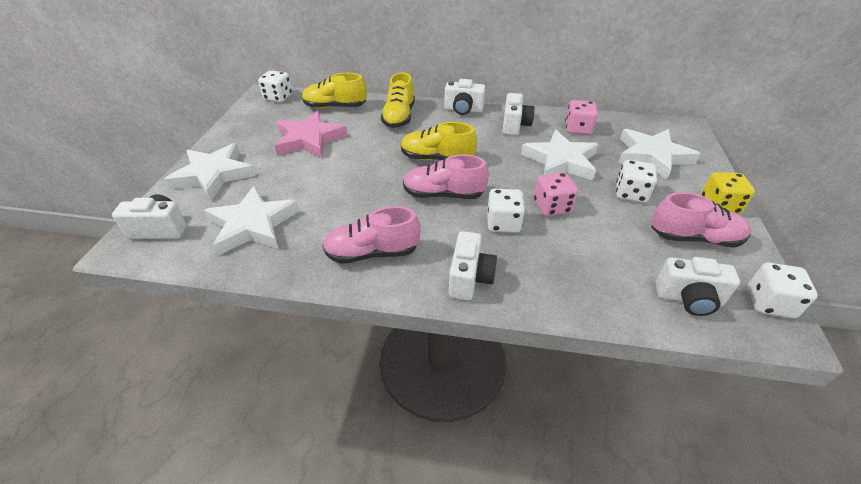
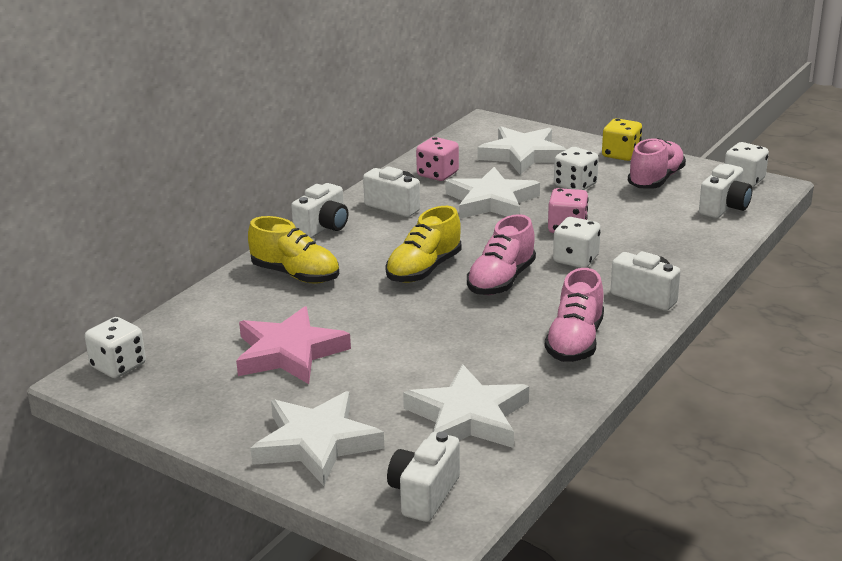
camera: 65 degrees left, 15 degrees down
yellow shoe [302,73,367,109] -> none

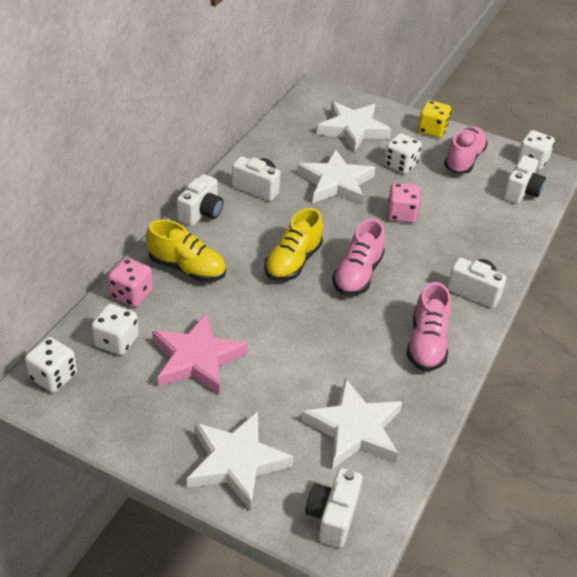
camera: 10 degrees left, 15 degrees up
pink dice [416,137,459,181] -> pink dice moved to [108,258,153,307]
white dice [553,217,601,268] -> white dice moved to [92,304,139,355]

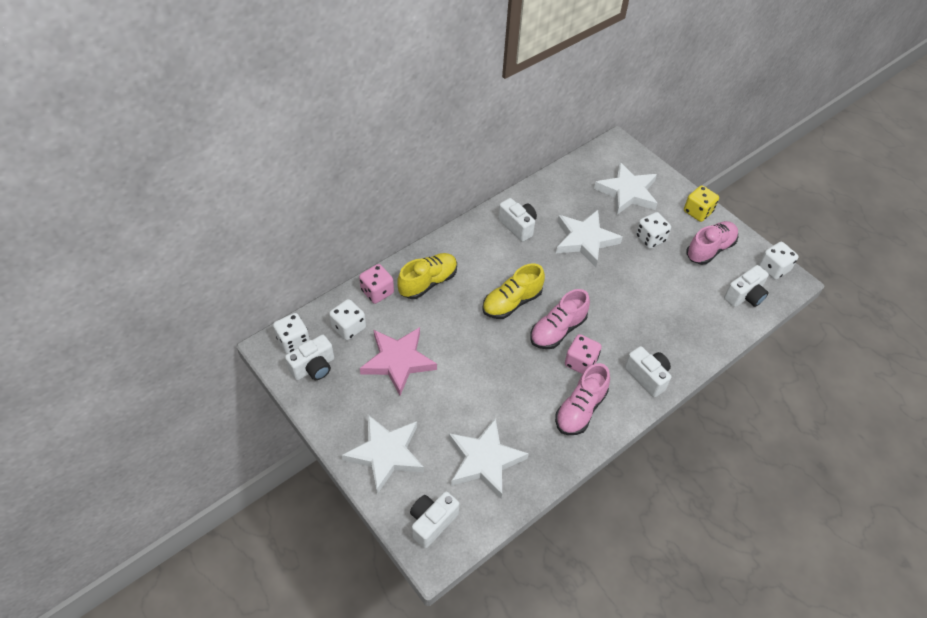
camera: 25 degrees right, 10 degrees up
yellow shoe [146,220,226,282] -> yellow shoe turned 90 degrees counterclockwise [397,253,457,299]
white camera [177,174,223,226] -> white camera moved to [285,335,334,380]
pink dice [387,183,421,223] -> pink dice moved to [565,334,602,374]

